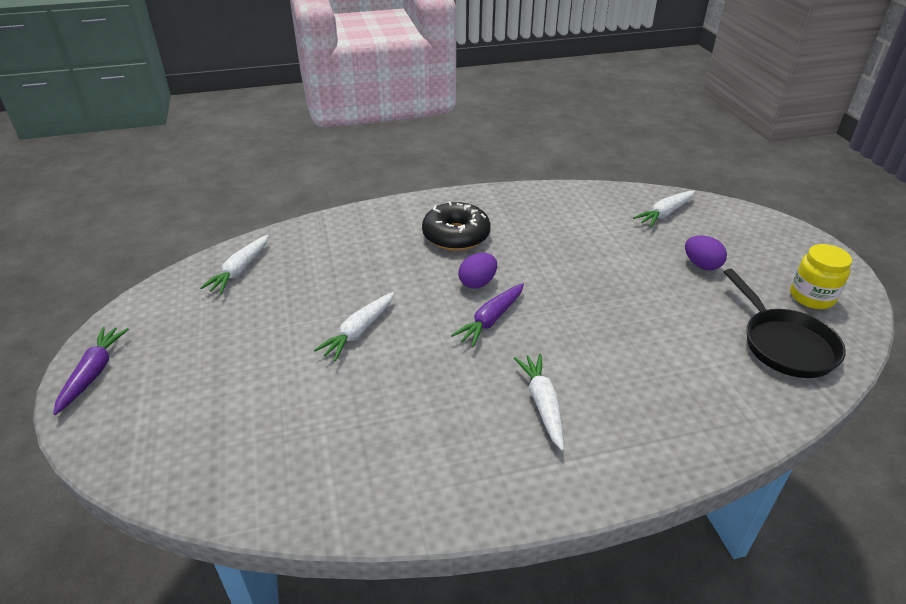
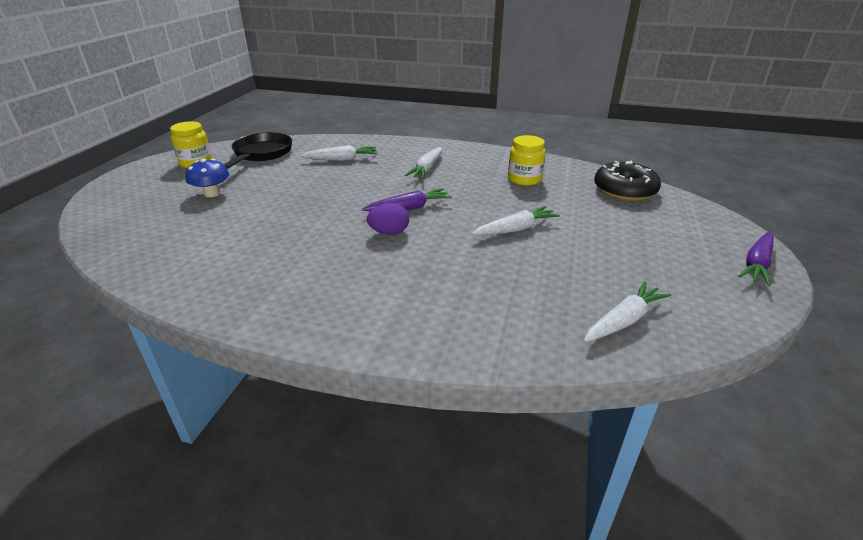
camera: 150 degrees left, 5 degrees down
black donut [422,202,491,251] -> black donut moved to [594,161,661,201]
white carrot [633,191,695,227] -> white carrot moved to [300,145,378,161]
purple egg [685,236,727,270] -> blue mushroom [185,159,229,197]
none -> yellow jar [508,135,546,186]

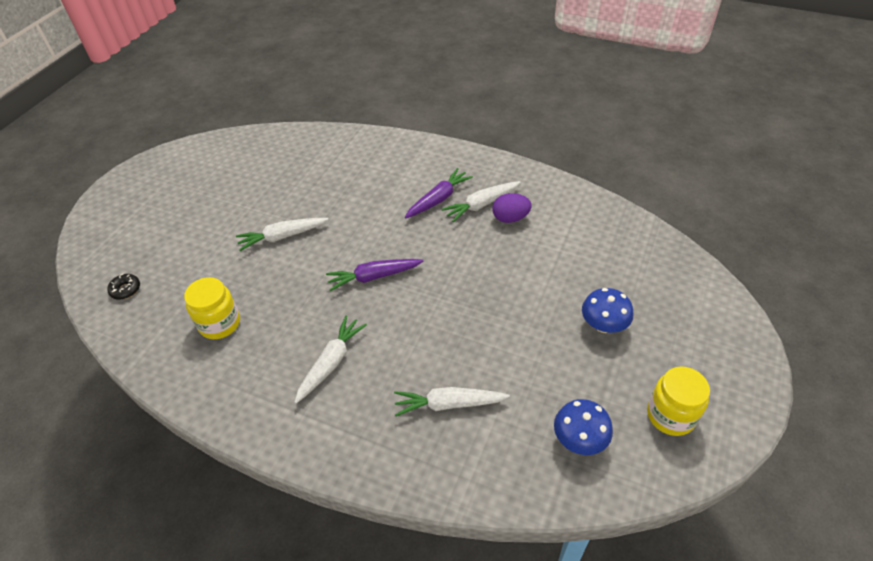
camera: 170 degrees left, 15 degrees up
black pan [224,132,292,169] -> blue mushroom [554,399,613,455]
purple egg [367,203,409,235] -> purple egg moved to [492,193,532,223]
white carrot [584,282,671,342] -> white carrot moved to [441,181,521,222]
black donut [594,161,661,201] -> black donut [107,274,140,300], size x0.43
purple carrot [738,232,774,286] -> purple carrot moved to [405,168,473,219]

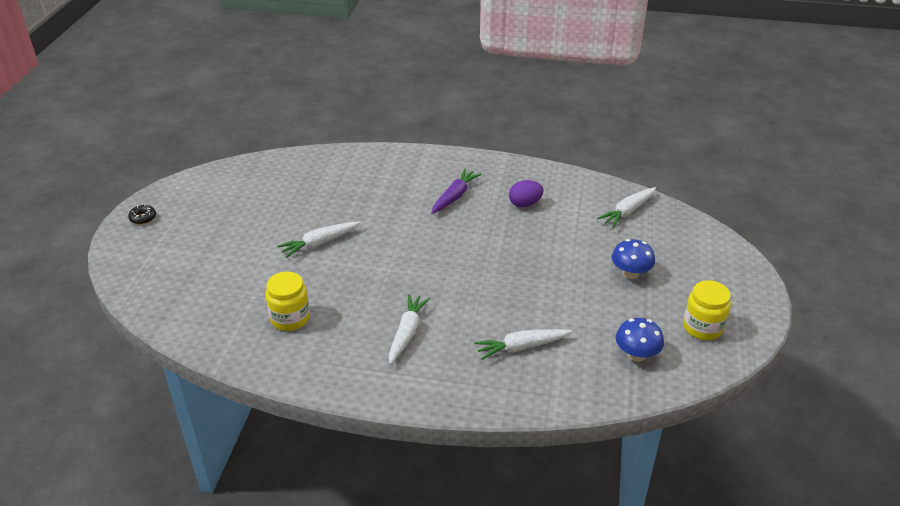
camera: 15 degrees left, 10 degrees down
black donut [107,274,140,300] -> black donut moved to [128,205,156,224]
purple carrot [326,259,423,291] -> none
white carrot [441,181,521,222] -> white carrot moved to [597,187,656,228]

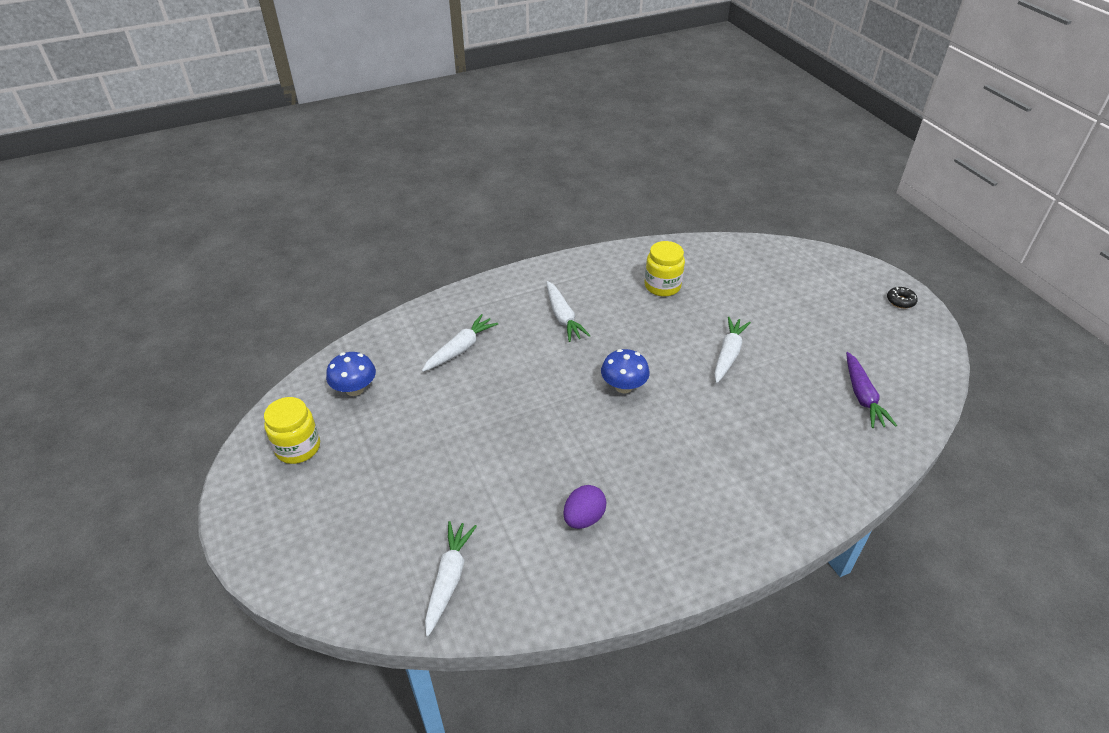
camera: 145 degrees right, 5 degrees up
purple carrot [431,169,481,214] -> purple carrot moved to [846,352,897,428]
blue mushroom [611,239,655,279] -> blue mushroom moved to [601,349,650,393]

